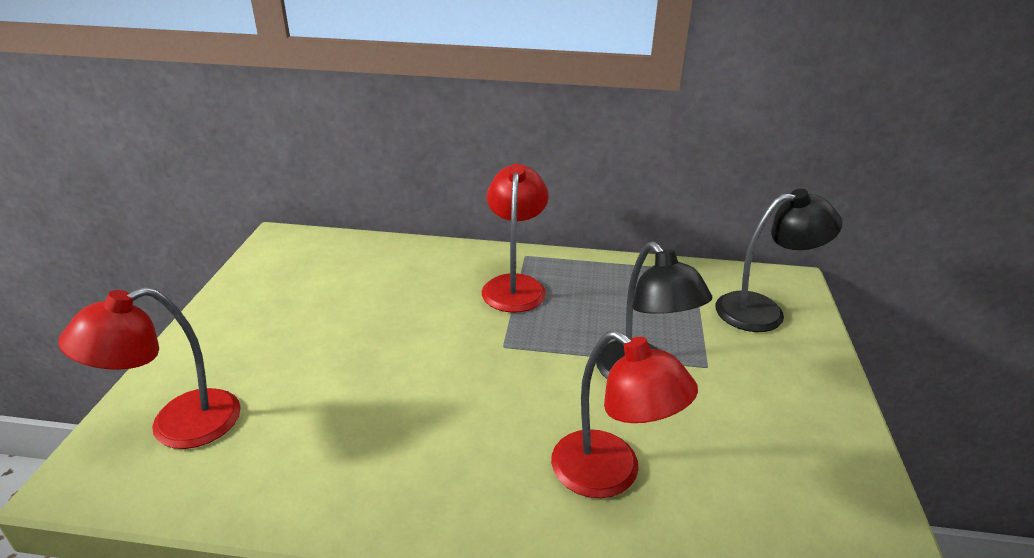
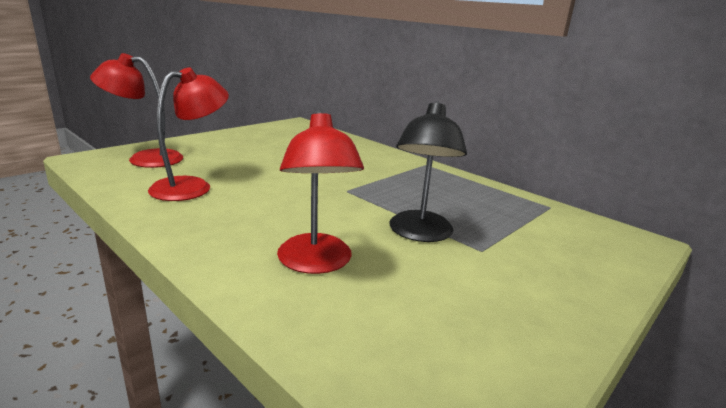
camera: 35 degrees right, 10 degrees down
red lamp [482,164,549,313] -> red lamp moved to [148,67,229,201]
black lamp [715,189,842,332] -> none

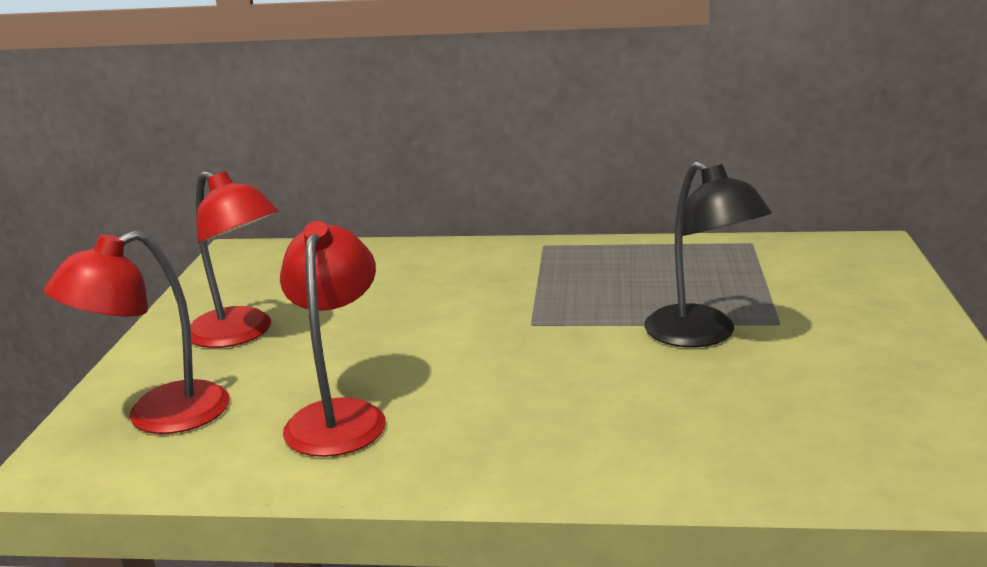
camera: 35 degrees left, 0 degrees up
red lamp [277,110,364,274] -> red lamp moved to [190,171,279,348]

